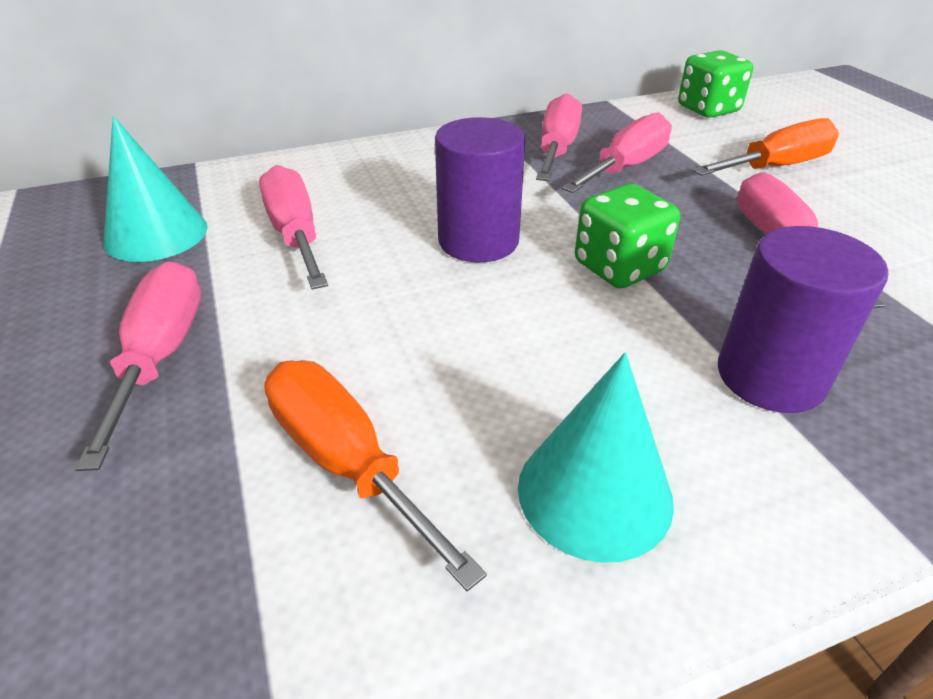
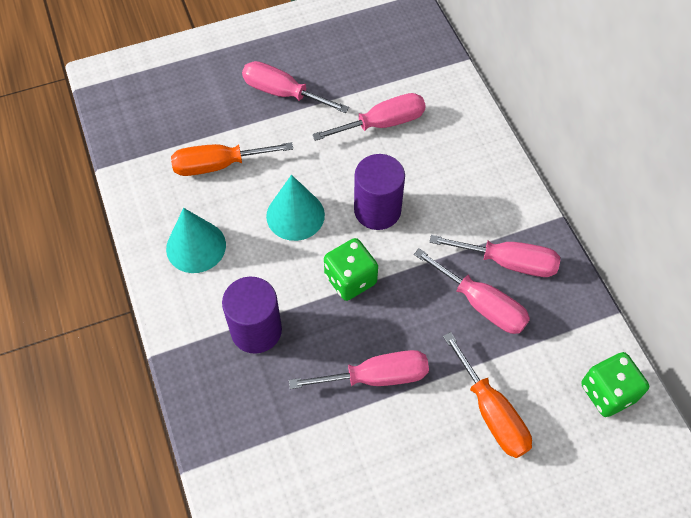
camera: 90 degrees right, 20 degrees up
pink screwdriver [75,261,201,471] -> pink screwdriver turned 150 degrees counterclockwise [242,61,349,113]
turquoise cone [104,116,208,262] -> turquoise cone moved to [266,175,325,241]
orange screwdriver [264,360,487,591] -> orange screwdriver turned 150 degrees counterclockwise [171,142,293,176]

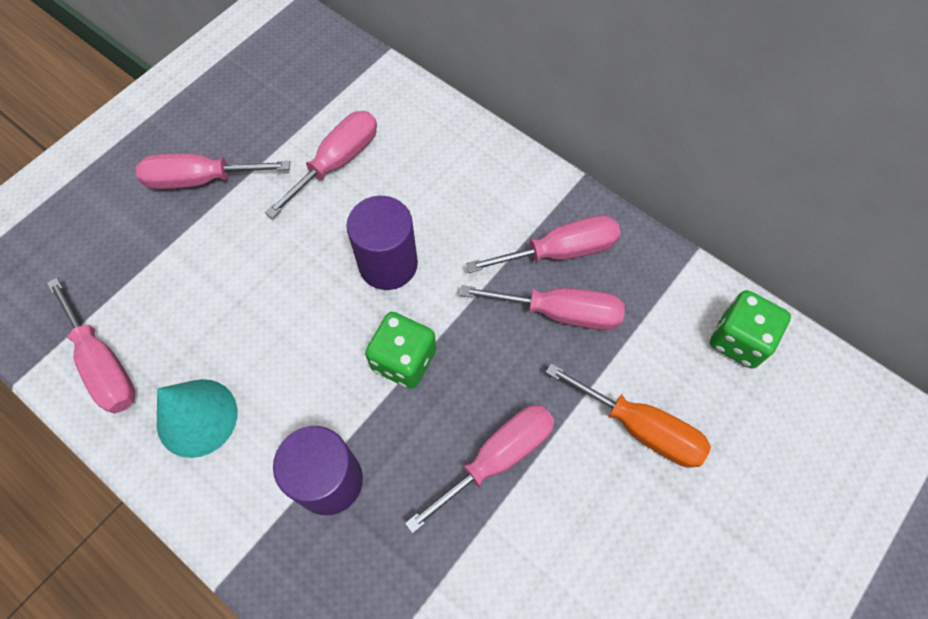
camera: 30 degrees left, 5 degrees up
orange screwdriver [171,142,293,176] -> none
turquoise cone [266,175,325,241] -> none
none -> pink screwdriver [47,278,135,414]

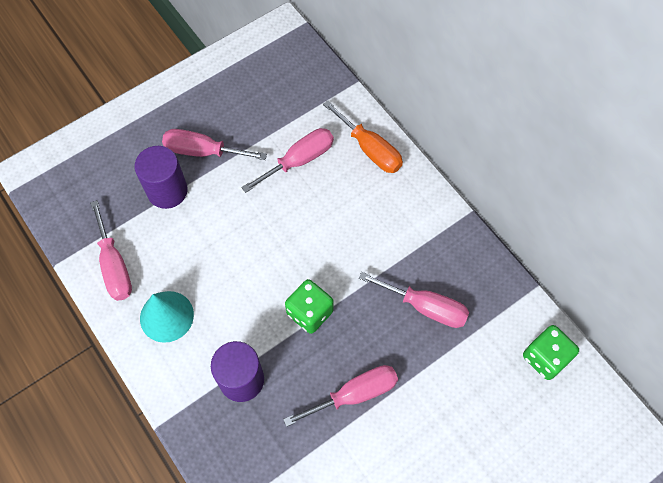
camera: 15 degrees right, 0 degrees up
purple cylinder [346,196,418,290] -> purple cylinder moved to [135,146,188,209]
pink screwdriver [466,215,621,273] -> none
orange screwdriver [546,363,711,468] -> orange screwdriver moved to [323,100,403,173]

